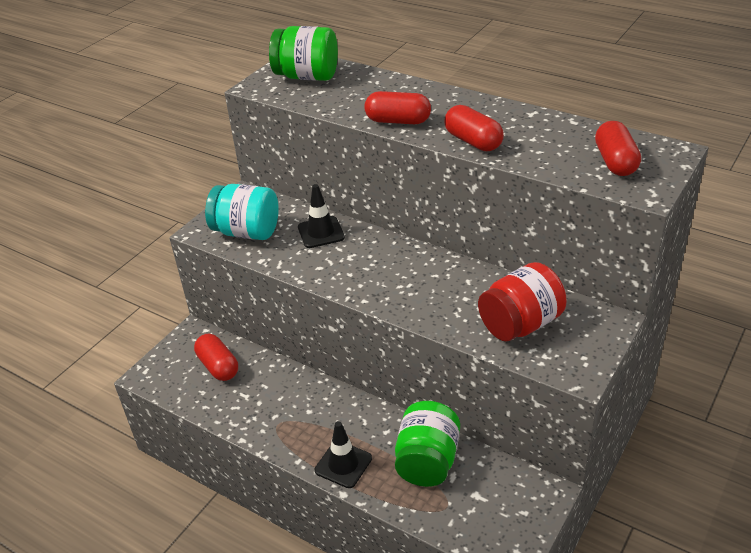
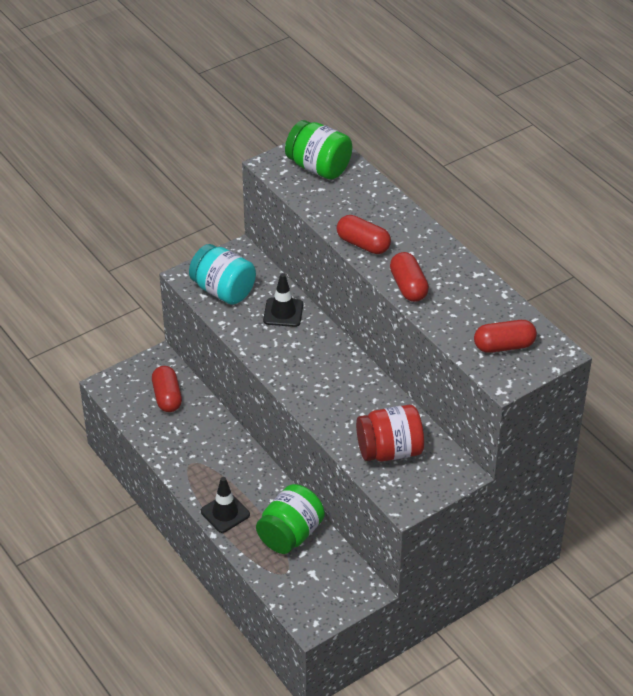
camera: 20 degrees right, 5 degrees up
red capsule [595,121,641,176] -> red capsule turned 60 degrees clockwise [474,320,537,353]

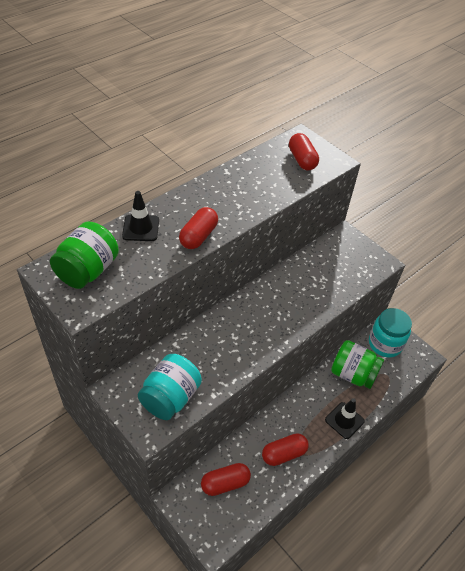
camera: 100 degrees left, 5 degrees up
black traffic cone [263,273,303,327] -> black traffic cone moved to [122,191,159,241]
red jar [356,405,424,462] -> none
red capsule [390,252,429,302] -> red capsule moved to [262,433,309,466]
none -> turquoise jar [369,308,412,358]

